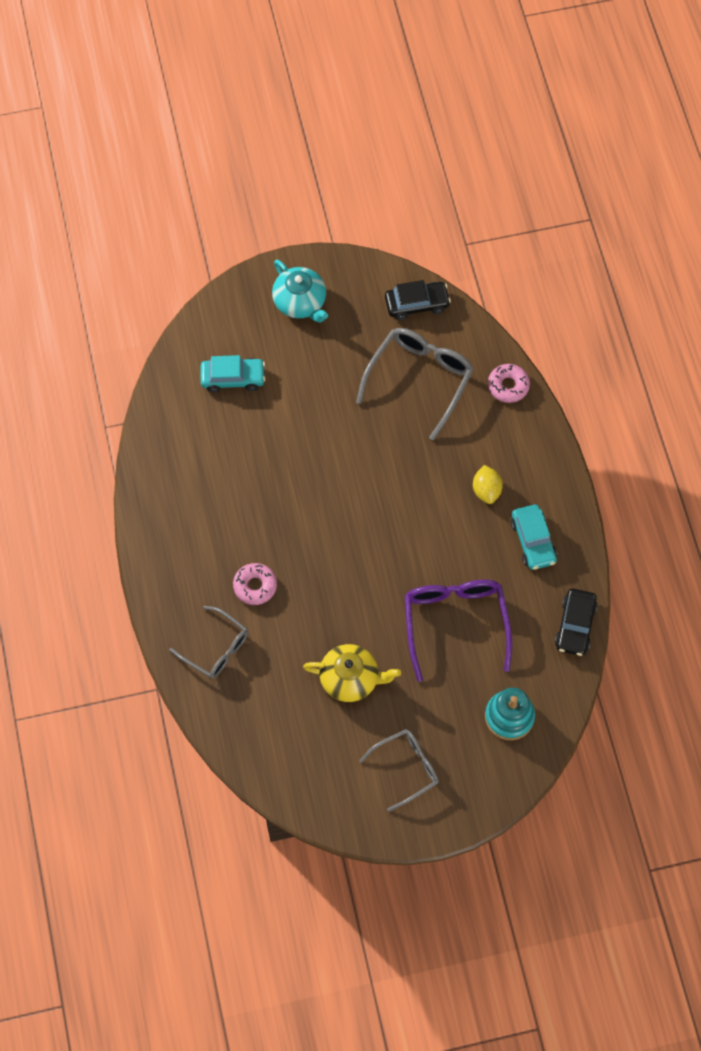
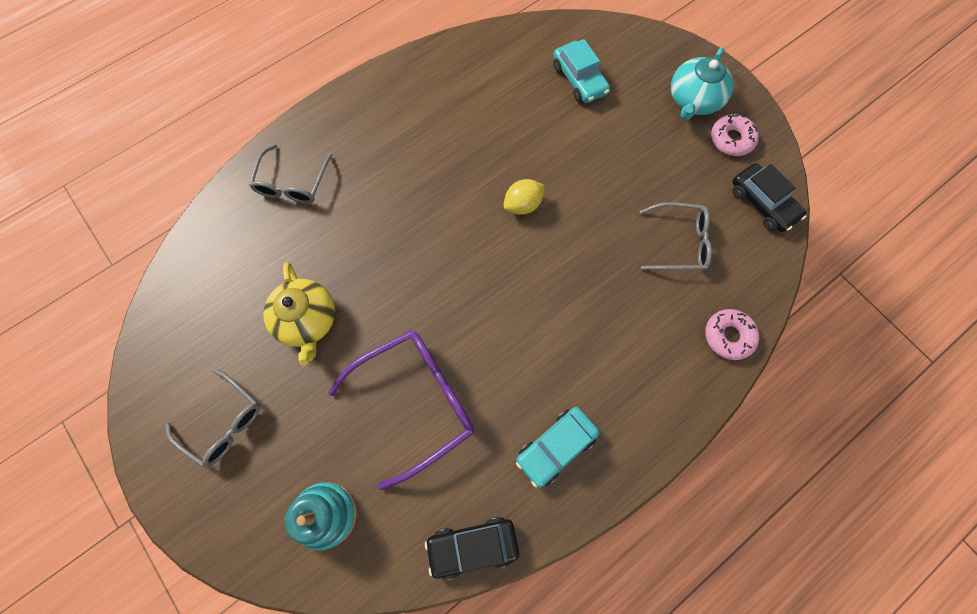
camera: 65 degrees right, 5 degrees up
pink donut [233,563,277,605] -> pink donut moved to [711,114,759,156]
grey glasses [356,328,474,440] -> grey glasses [640,202,712,270], size x0.63
yellow lemon [473,465,503,504] -> yellow lemon moved to [504,179,545,215]

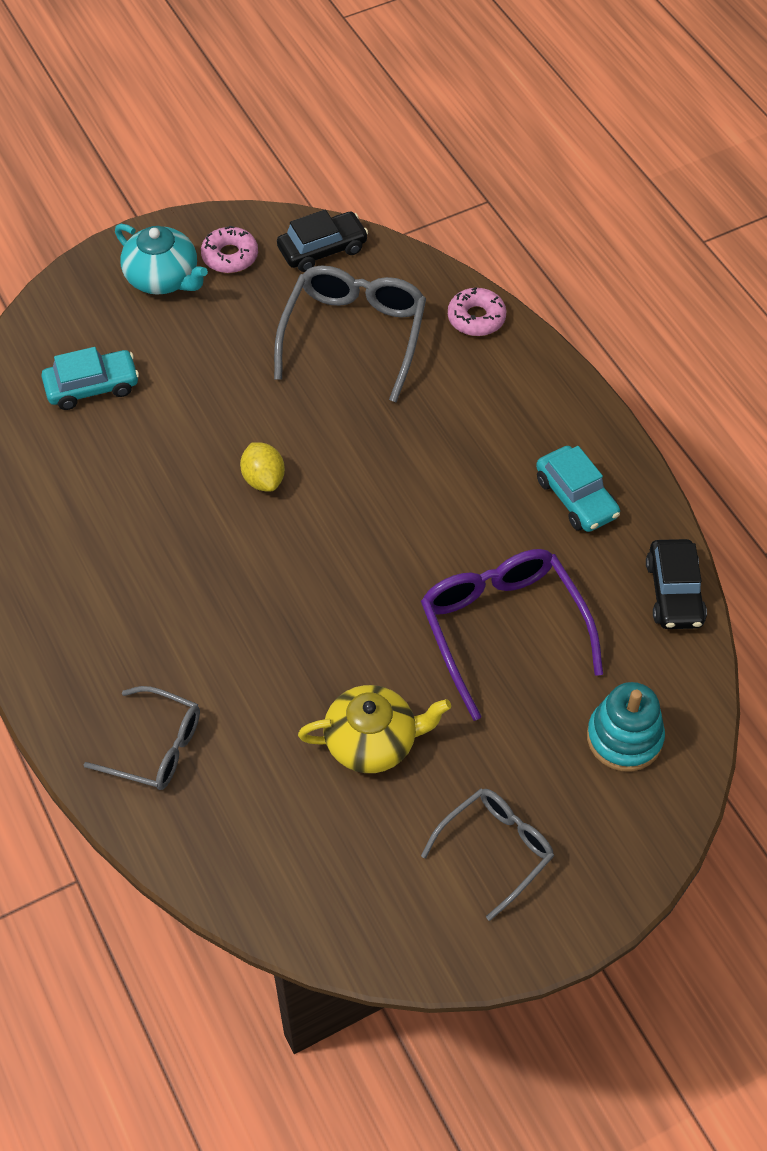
camera: 80 degrees left, 15 degrees down
grey glasses [640,202,712,270] -> grey glasses [274,265,426,402], size x1.58

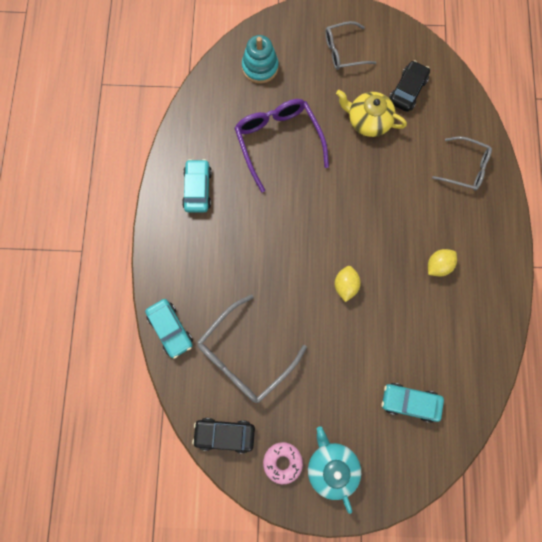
camera: 150 degrees left, 20 degrees up
grey glasses [83,686,200,790] -> grey glasses turned 150 degrees clockwise [432,136,492,191]
purple glasses [421,549,603,721] -> purple glasses turned 150 degrees clockwise [234,99,329,193]
pink donut [448,287,506,336] -> turquoise car [145,299,193,359]
black car [646,539,707,629] -> black car moved to [389,60,430,112]
none -> yellow lemon [428,249,457,276]

